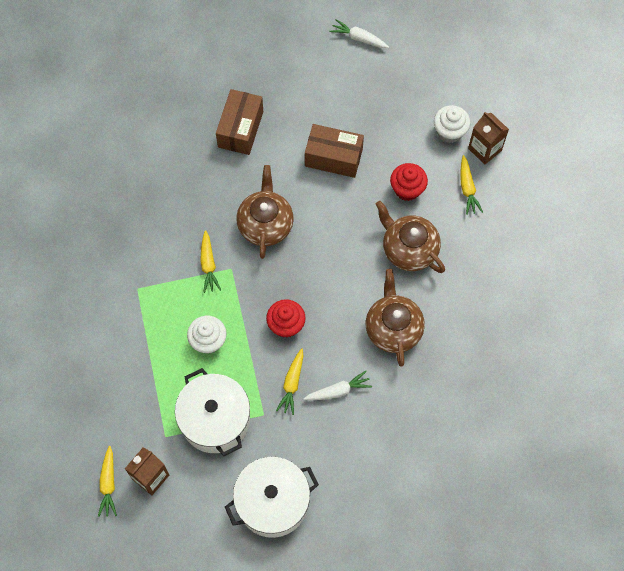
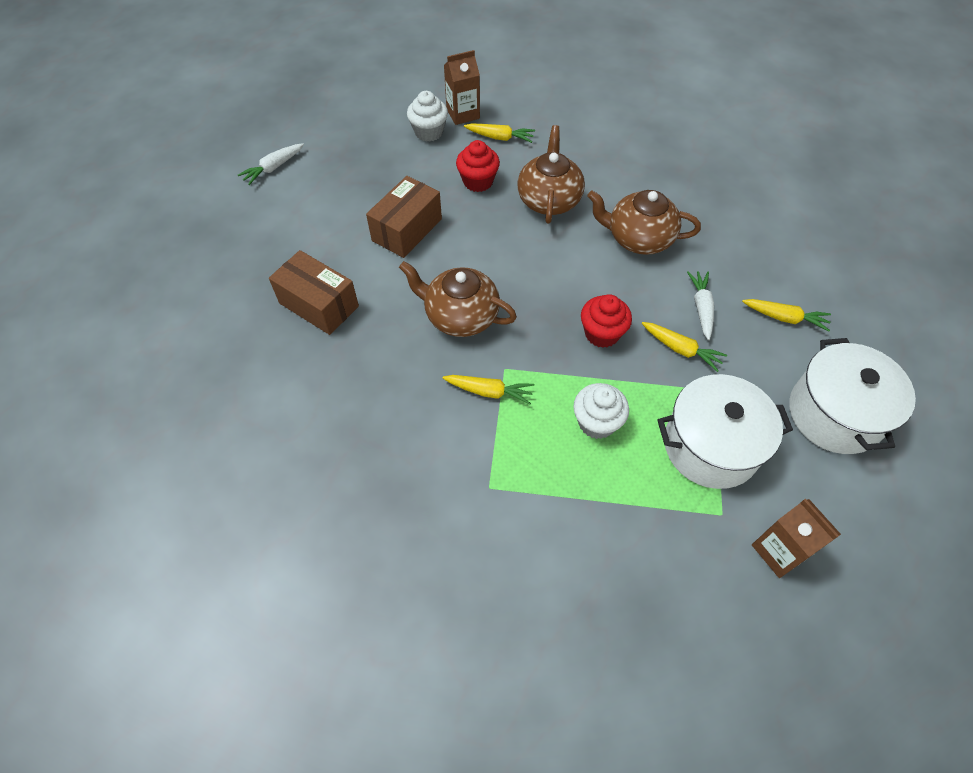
camera: 70 degrees left, 10 degrees down
yellow carrot [98,446,117,517] -> yellow carrot moved to [742,299,831,332]
brown teapot [376,201,445,273] -> brown teapot turned 120 degrees clockwise [517,125,585,224]

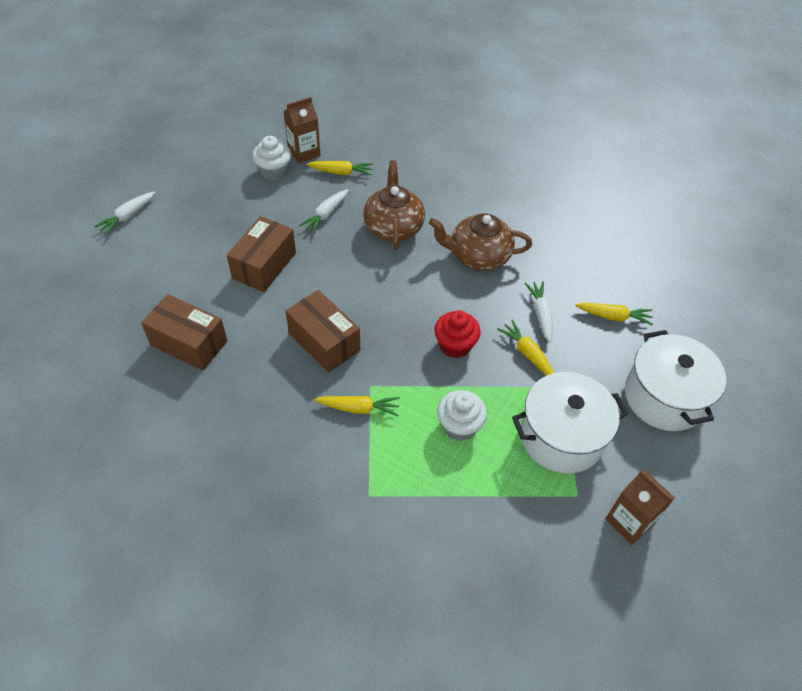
camera: 10 degrees left, 5 degrees down
brown teapot [399,261,517,337] -> brown box [285,290,360,373]
red cupcake [456,140,500,192] -> white carrot [299,189,348,234]
yellow carrot [642,322,727,372] -> yellow carrot turned 150 degrees counterclockwise [497,320,554,376]

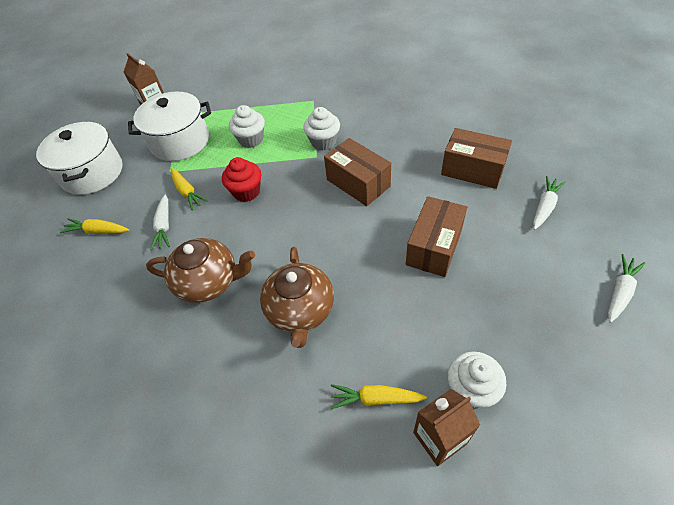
camera: 175 degrees left, 0 degrees up
white carrot [299,189,348,234] -> white carrot moved to [533,176,566,230]
yellow carrot [315,396,400,416] -> white cupcake [303,107,340,151]

